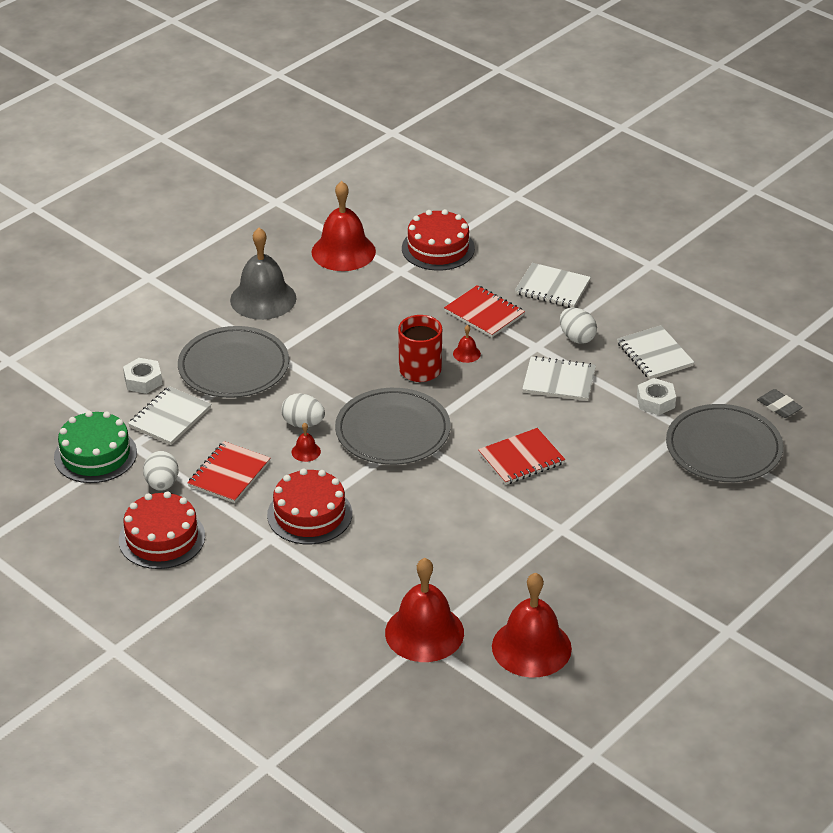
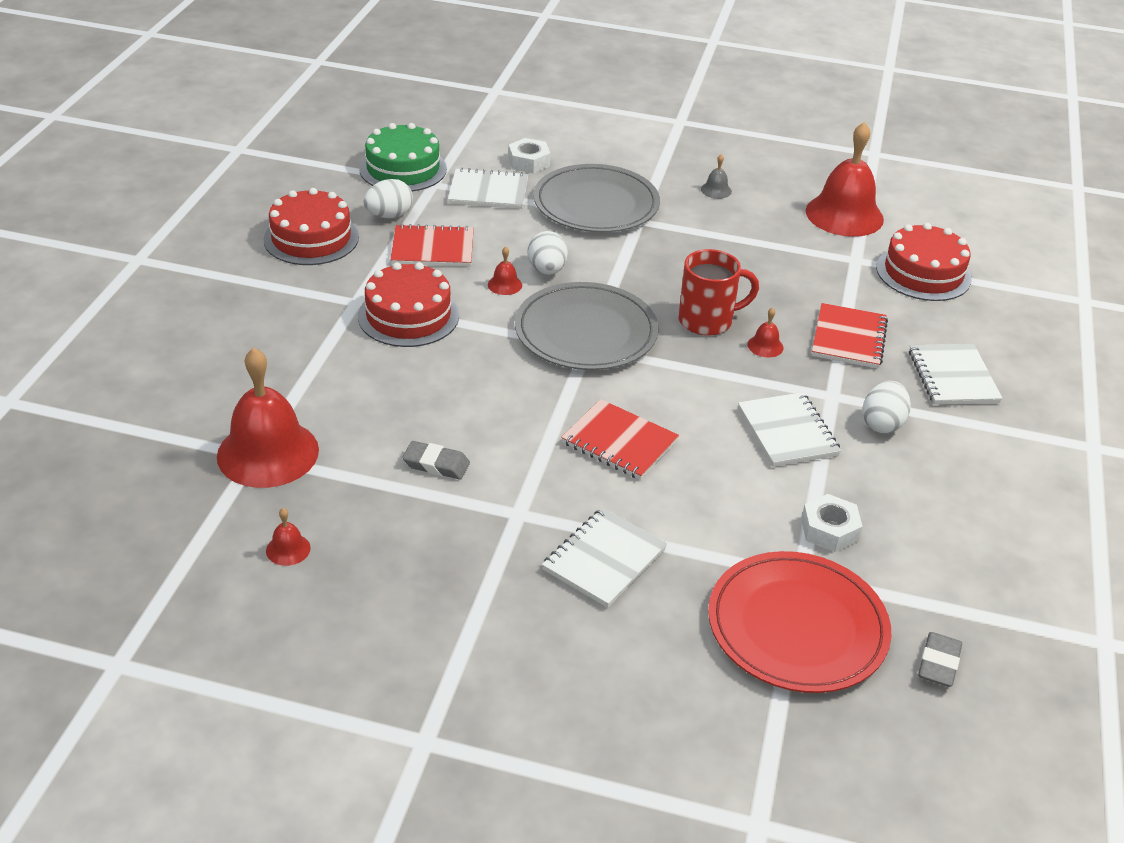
camera: 60 degrees right, 0 degrees up
grey bell [230,228,297,320] -> grey bell [701,154,732,199], size x0.41
red bell [492,573,572,678] -> red bell [266,508,311,566], size x0.41
white notebook [617,325,695,380] -> white notebook moved to [542,508,667,608]
grey plate [666,404,783,482] -> red plate [708,551,891,693]
none -> grey eraser [402,441,470,480]

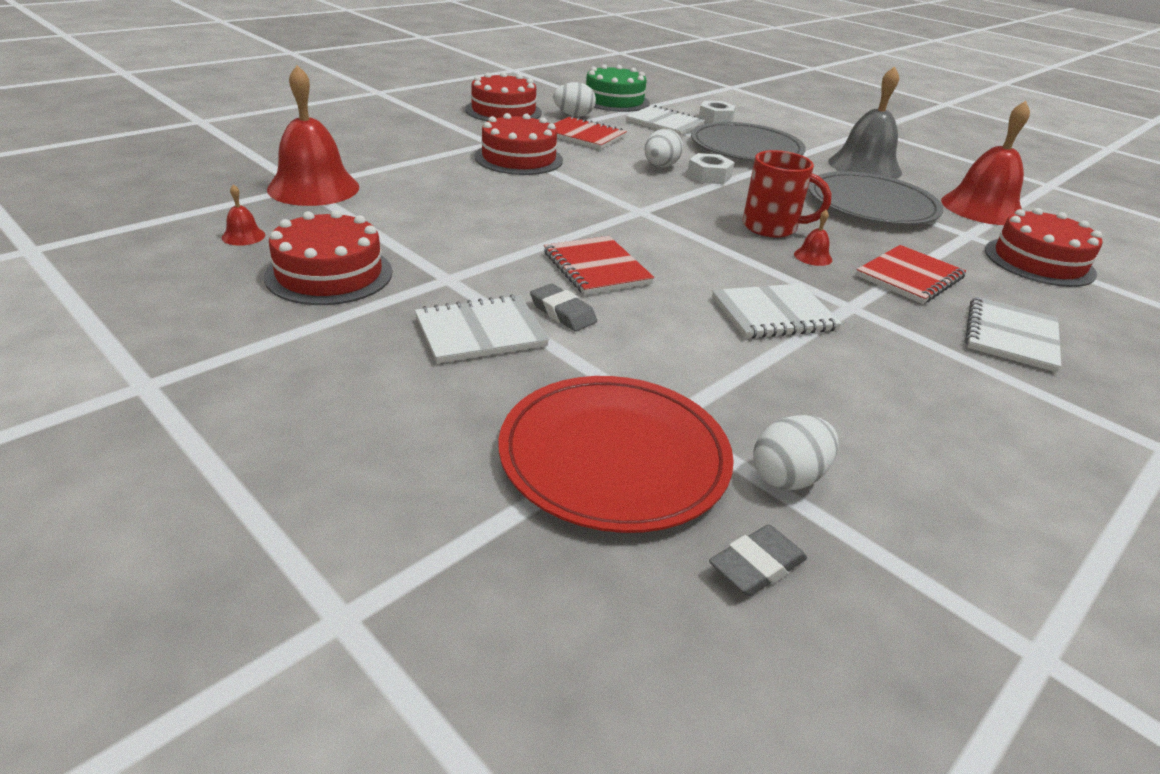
camera: 30 degrees right, 5 degrees down
grey eraser [402,441,470,480] -> grey eraser moved to [530,284,597,331]
red bell [488,247,522,295] -> none
grey plate [515,282,659,370] -> grey plate moved to [808,171,943,225]
grey bell [701,154,732,199] -> grey bell [828,66,902,179], size x2.46
white notebook [738,392,841,467] -> white notebook turned 60 degrees clockwise [712,283,842,338]
white nut [801,494,863,552] -> white nut moved to [687,153,735,184]
white egg [862,381,911,433] -> white egg moved to [753,415,839,490]
none -> red cake [264,210,392,305]

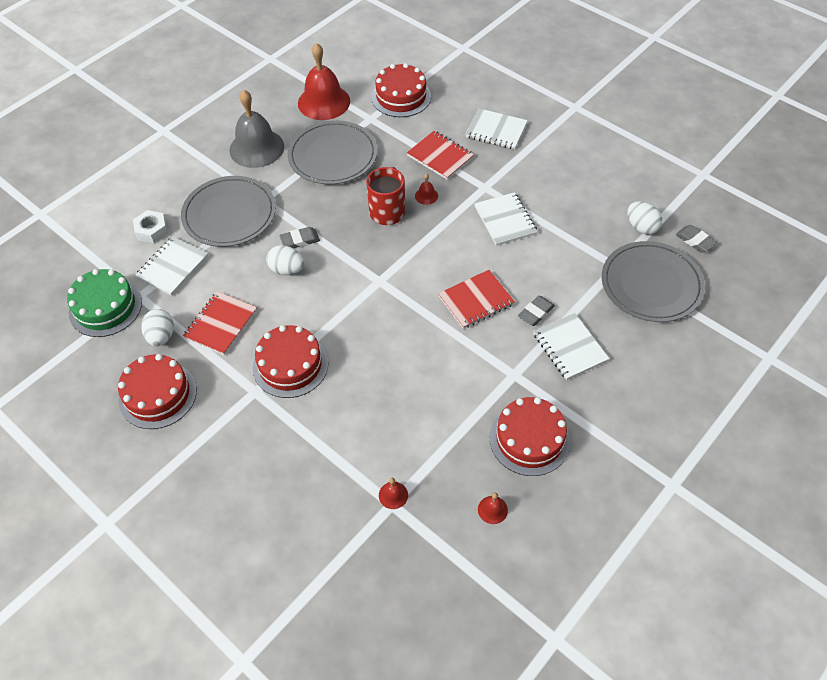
camera: 90 degrees left, 20 degrees up
red bell [267,65,359,206] -> red bell [379,478,408,509], size x0.41
red plate [499,376,734,533] -> grey plate [602,241,705,322]
white nut [687,153,735,184] -> grey eraser [280,227,320,248]

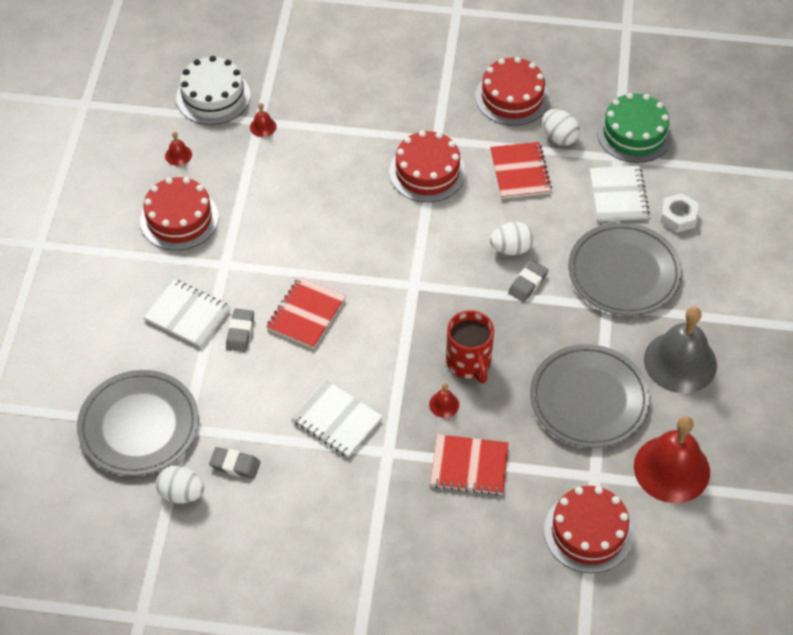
camera: 145 degrees right, 0 degrees up
white notebook [465,108,528,149] -> none
grey eraser [676,225,717,252] -> grey eraser moved to [209,447,260,479]
none -> white cake [176,56,250,125]

